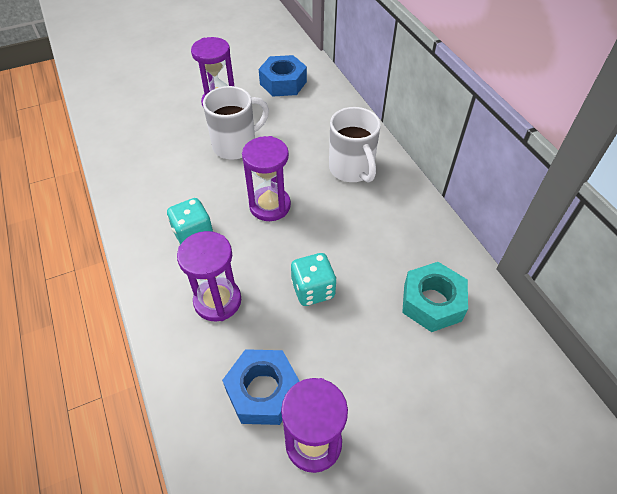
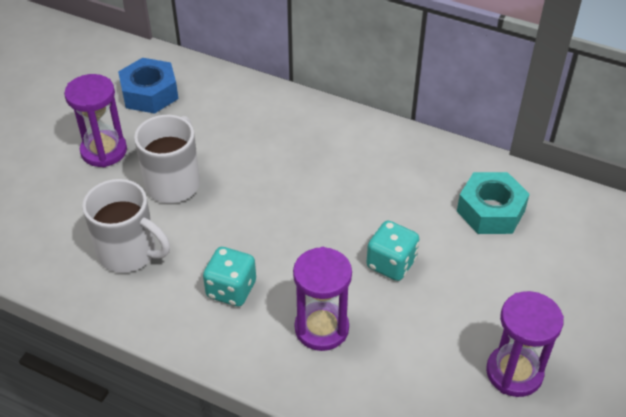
camera: 40 degrees left, 5 degrees down
blue nut [222,349,300,425] -> none
purple hourglass [242,136,291,221] -> none
white mug [329,107,381,182] -> white mug moved to [82,179,170,273]

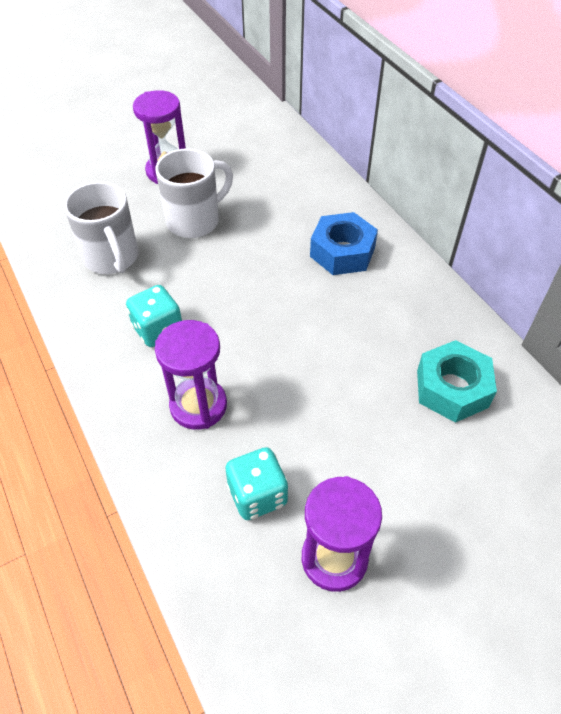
camera: 35 degrees right, 5 degrees up
blue nut [118,58,179,114] -> blue nut moved to [310,212,378,275]
turquoise dice [367,221,419,281] -> turquoise dice moved to [226,447,288,520]

